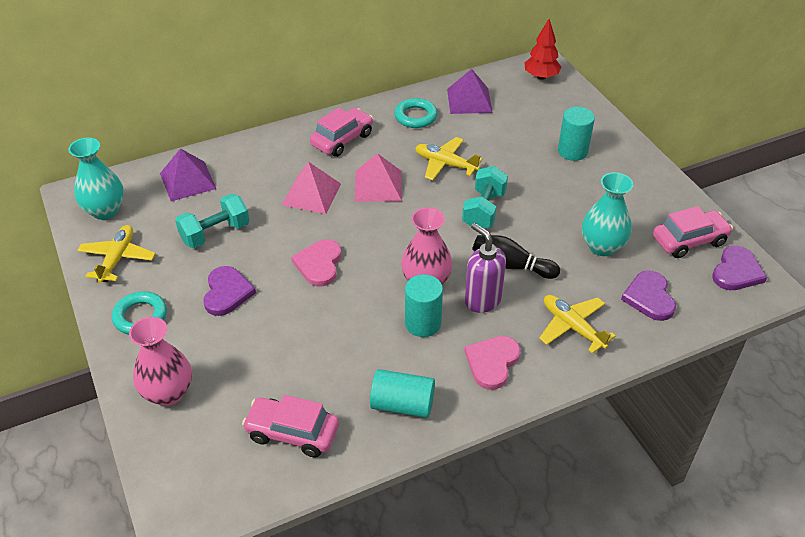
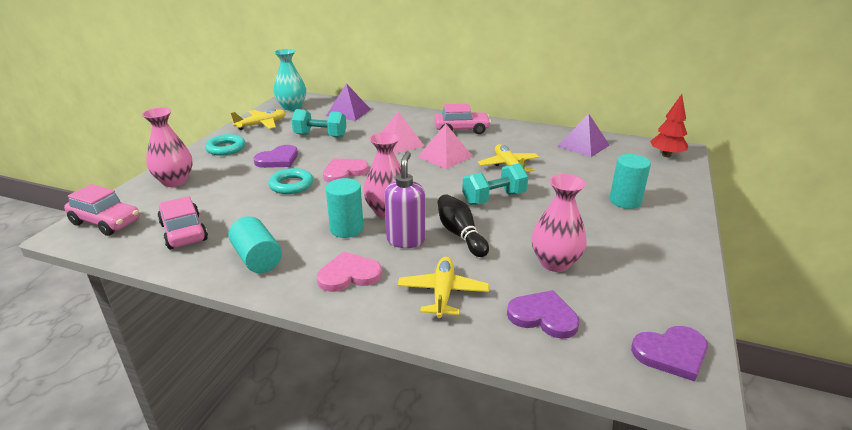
camera: 45 degrees right, 15 degrees down
turquoise ring [394,98,438,128] -> turquoise ring moved to [268,168,313,194]
turquoise vase [582,172,633,256] -> pink vase [532,174,587,272]
purple heart [621,270,676,321] -> purple heart turned 75 degrees clockwise [507,290,579,339]
pink car [653,206,733,258] -> pink car moved to [64,184,140,236]

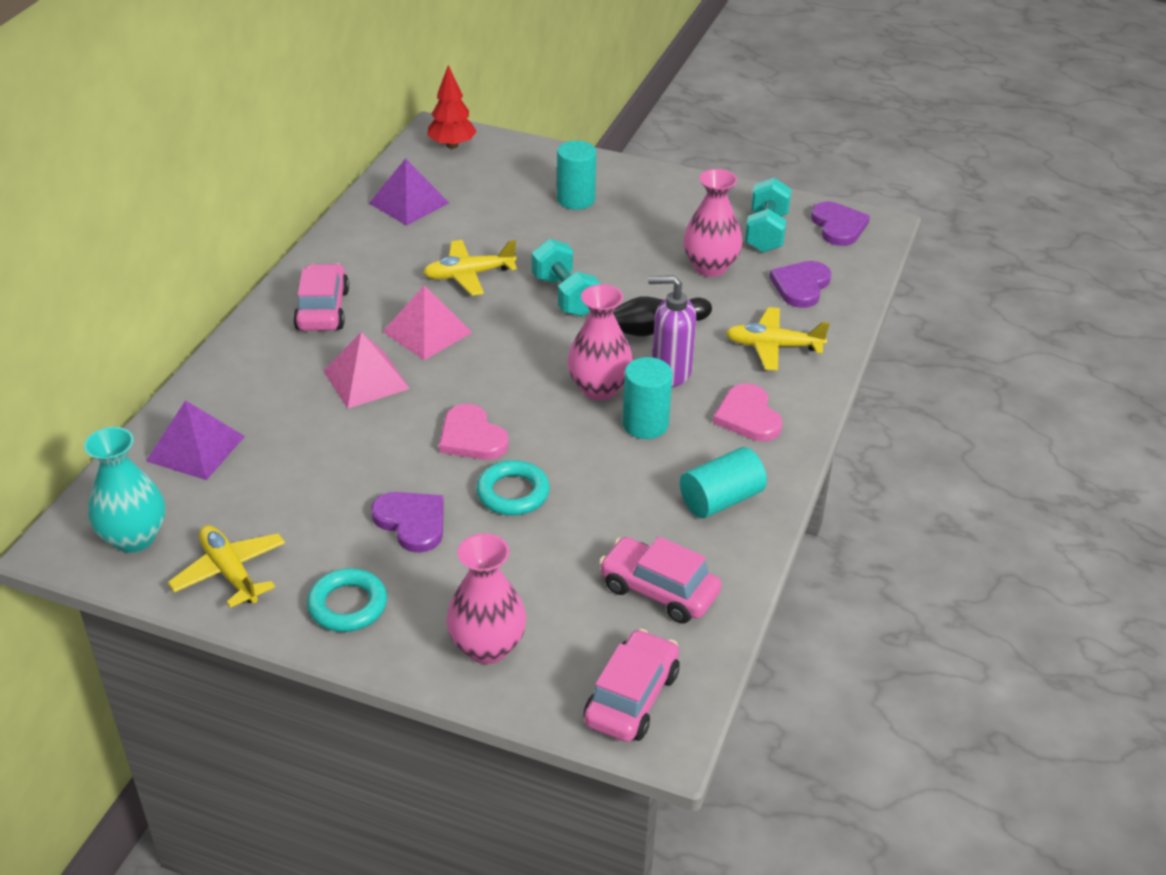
camera: 90 degrees left, 10 degrees up
pink car [158,196,208,249] -> pink car turned 60 degrees clockwise [599,537,722,624]
turquoise dumbbell [291,109,346,138] -> turquoise dumbbell moved to [745,178,791,252]

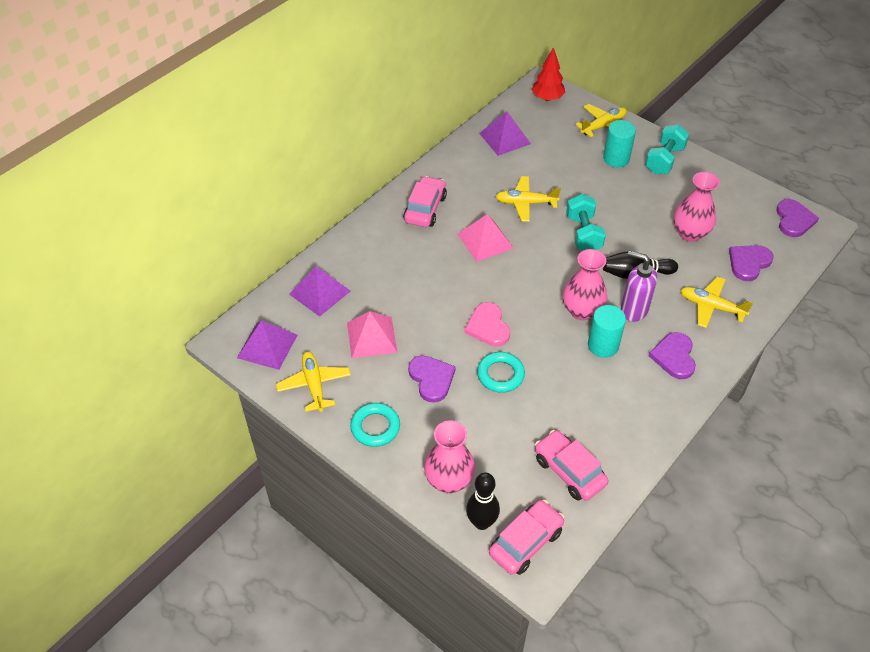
camera: 20 degrees right, 10 degrees up
turquoise vase [84,427,165,553] -> purple pyramid [237,320,298,370]
pink pyramid [323,332,410,409] -> pink pyramid moved to [347,311,398,358]
turquoise cylinder [680,447,767,518] -> none
pink heart [713,383,783,441] -> purple heart [649,332,696,379]
turquoise dumbbell [745,178,791,252] -> turquoise dumbbell moved to [645,125,689,174]
none -> black bowling pin [466,472,500,530]
none -> yellow plane [575,104,627,137]

